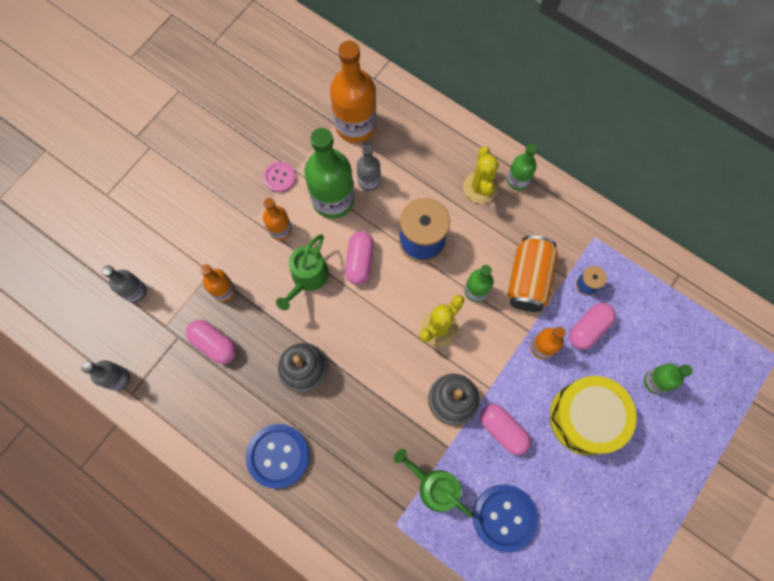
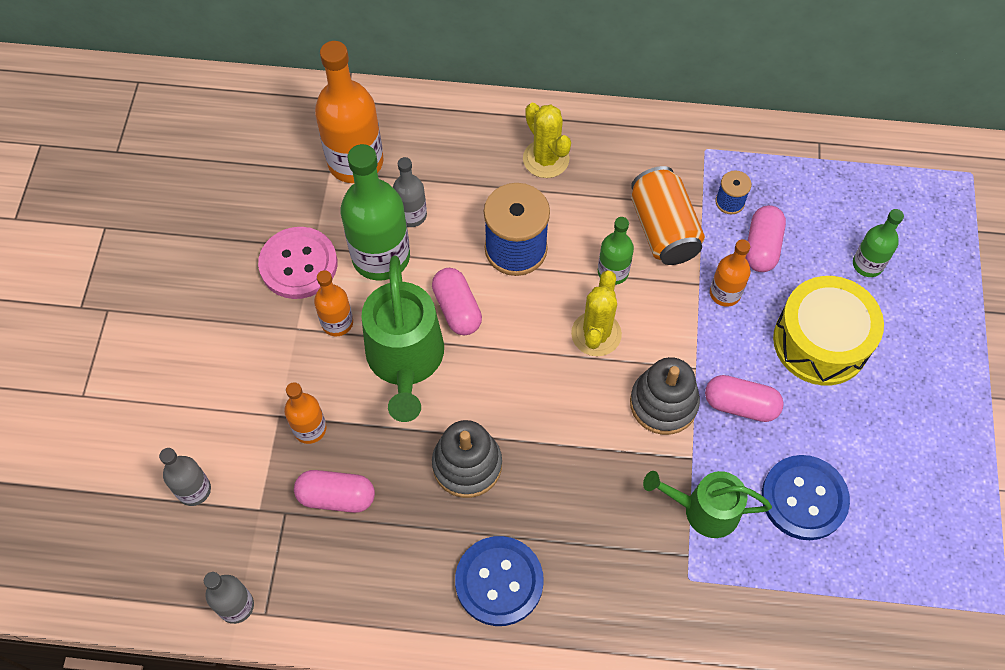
camera: 30 degrees left, 10 degrees down
pink button [263,162,296,192] -> pink button [258,227,337,299], size x1.75
green watering can [276,234,329,310] -> green watering can [362,255,444,422], size x1.55
green bottle [507,144,537,190] -> none

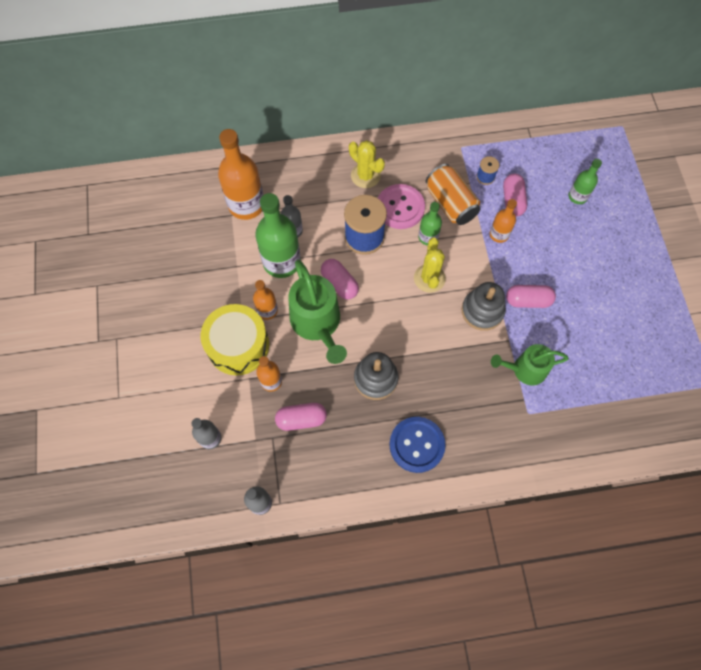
camera: 15 degrees left, 5 degrees up
pink button [258,227,337,299] -> pink button moved to [378,184,425,229]
blue button [762,455,850,540] -> none
yellow drum [773,276,884,385] -> yellow drum moved to [201,304,269,375]

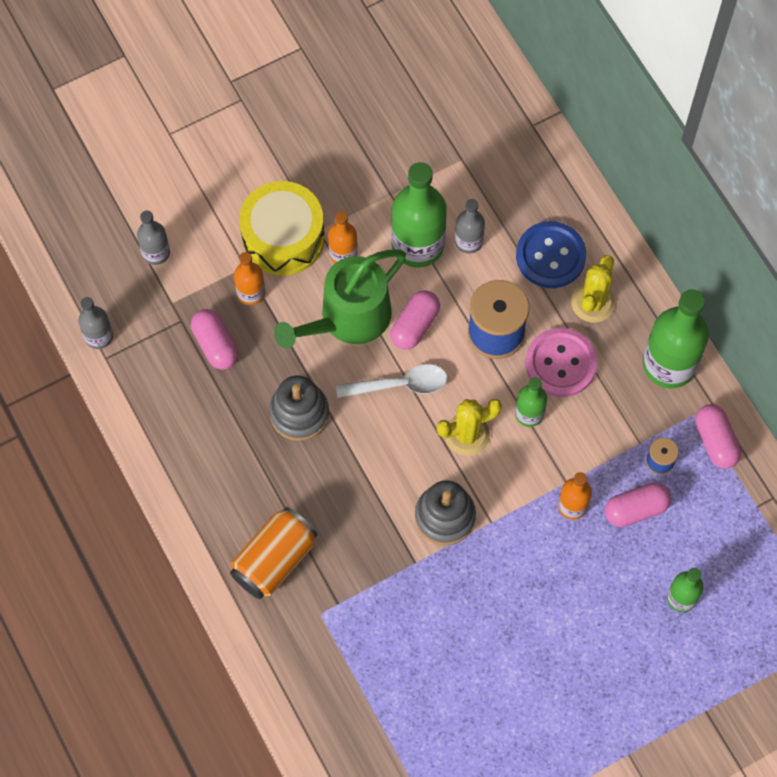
camera: 70 degrees right, 0 degrees up
orange bottle [218,129,263,220] -> none
blue button [389,417,446,473] -> blue button moved to [516,221,586,288]
orange can [426,164,480,225] -> orange can moved to [230,507,318,599]
green watering can [491,344,569,385] -> none
pink capsule [506,285,556,308] -> pink capsule moved to [695,404,741,469]
none -> white spoon [336,364,447,398]
none -> green bottle [643,289,709,389]

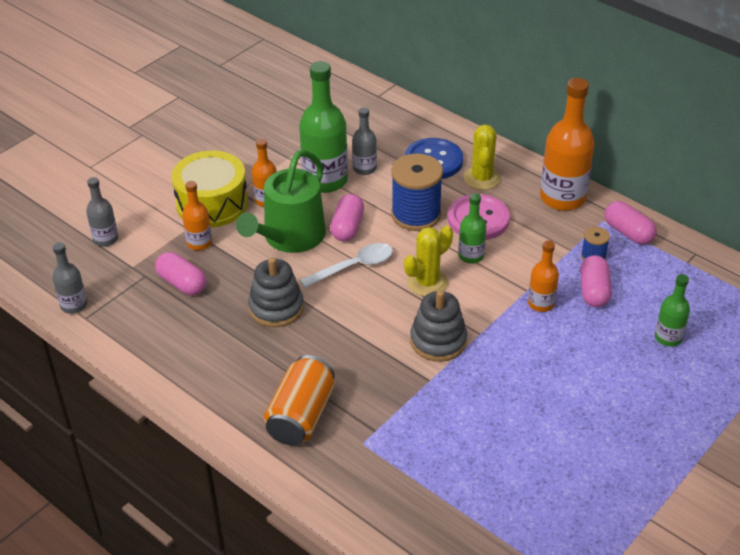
camera: 20 degrees left, 25 degrees down
pink capsule [605,482,671,527] -> pink capsule turned 45 degrees counterclockwise [580,255,612,307]
green bottle [643,289,709,389] -> orange bottle [540,78,595,211]

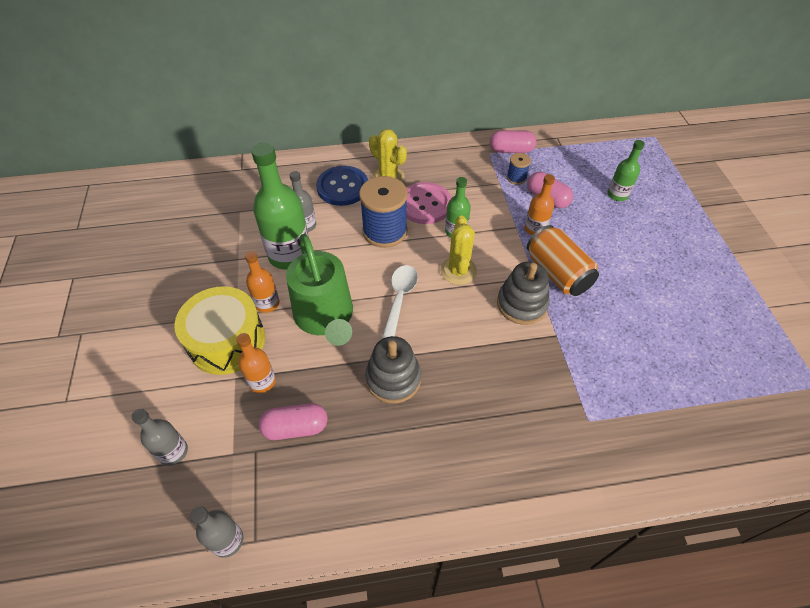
camera: 50 degrees left, 10 degrees up
orange can [264,355,335,445] -> orange can moved to [527,225,599,296]
pink capsule [330,194,364,242] -> none
orange bottle [540,78,595,211] -> none

